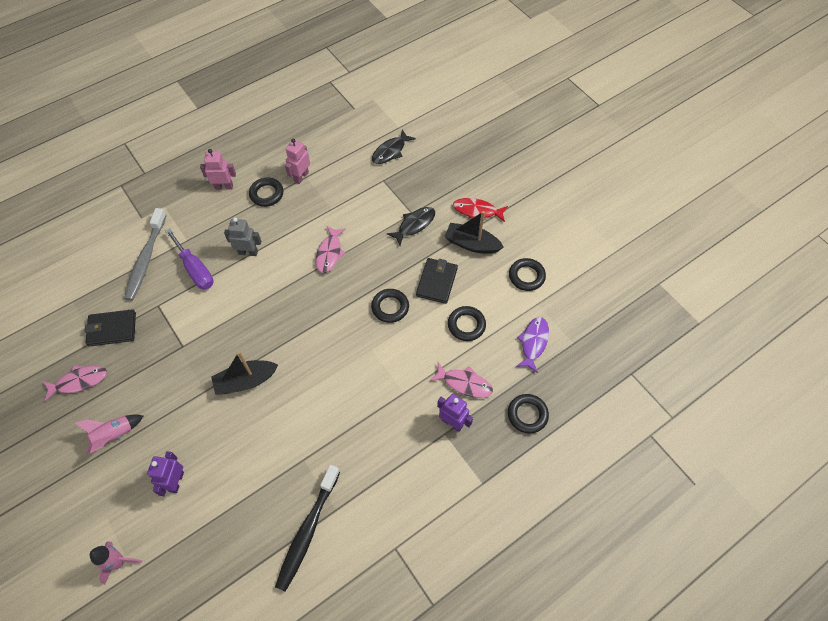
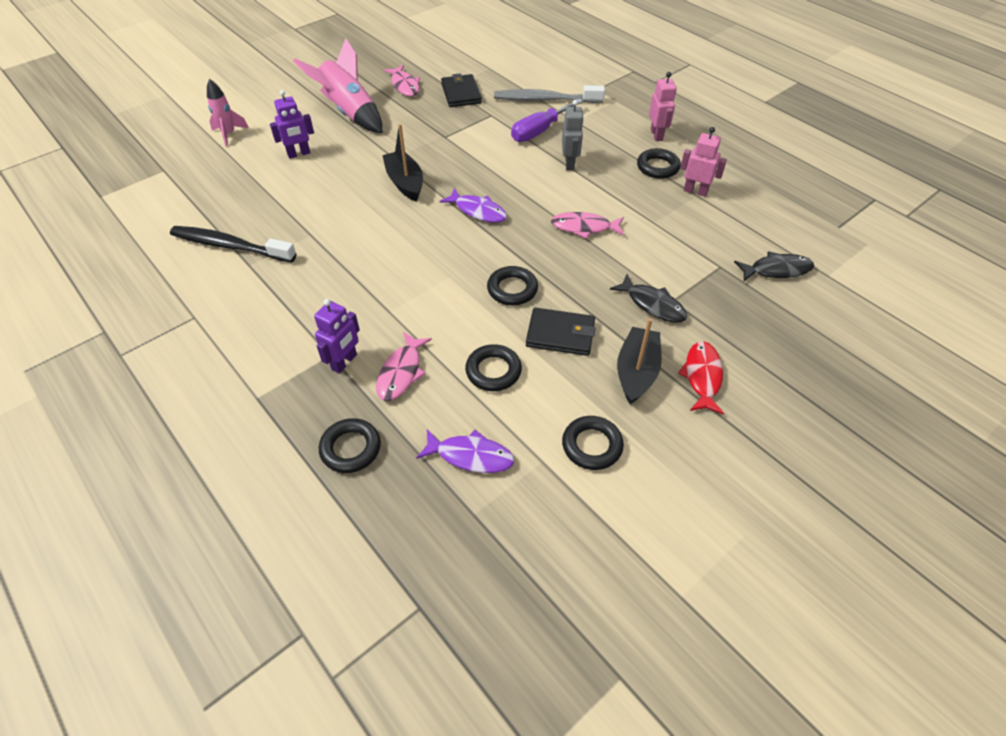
camera: 85 degrees right, 10 degrees down
pink rocket [74,414,143,454] -> pink rocket [293,38,382,133], size x1.75
purple robot [147,451,184,496] -> purple robot turned 150 degrees clockwise [270,90,314,159]
black fish [372,129,416,164] -> black fish turned 135 degrees clockwise [734,251,814,281]
none -> purple fish [439,188,507,223]

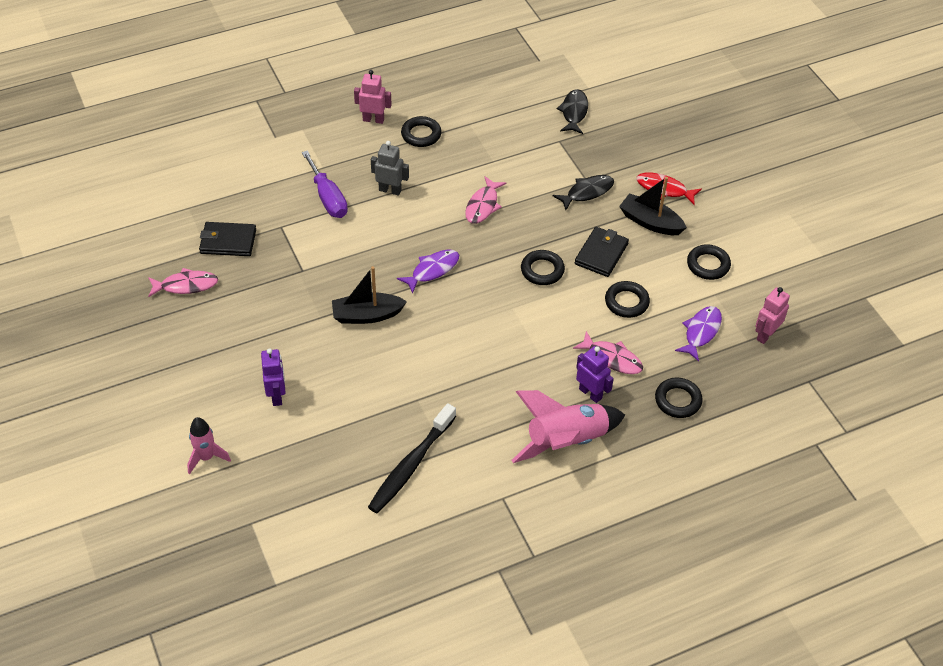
camera: 75 degrees left, 0 degrees up
pink rocket [293,38,382,133] -> pink rocket moved to [511,390,625,463]
grey toothbrush [494,85,605,103] -> none
pink robot [680,127,727,197] -> pink robot moved to [755,287,790,344]

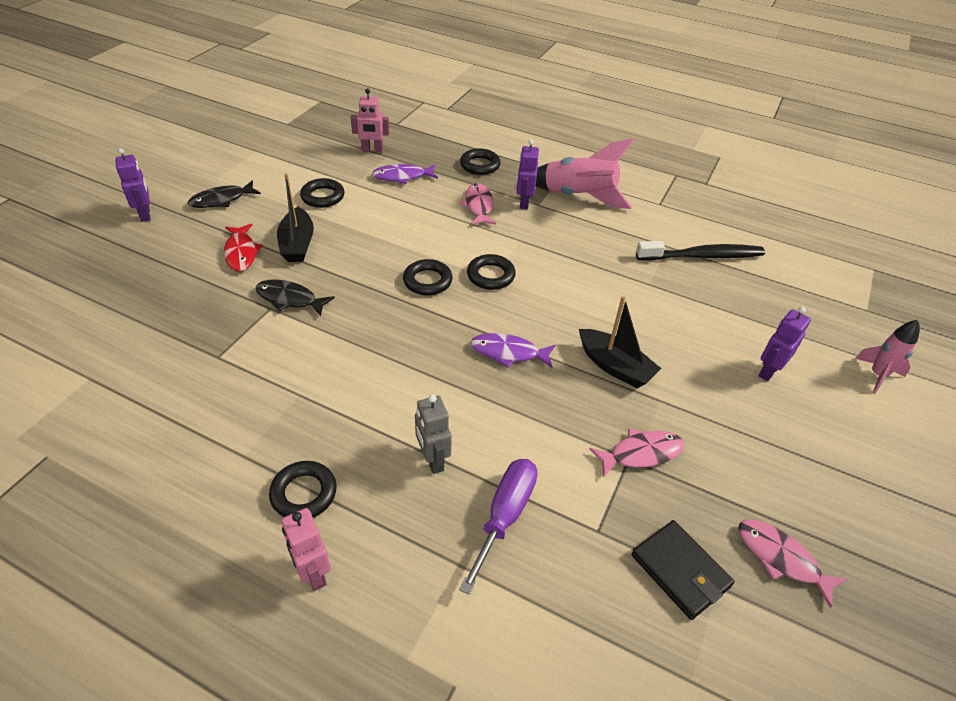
camera: 130 degrees left, 5 degrees down
pink fish [465,176,506,224] -> pink fish moved to [589,429,685,477]
black fish [557,89,588,134] -> black fish moved to [188,180,261,208]
black wallet [575,227,629,277] -> none
black ring [605,281,650,318] -> black ring moved to [467,254,516,290]
none -> purple robot [115,148,151,222]

